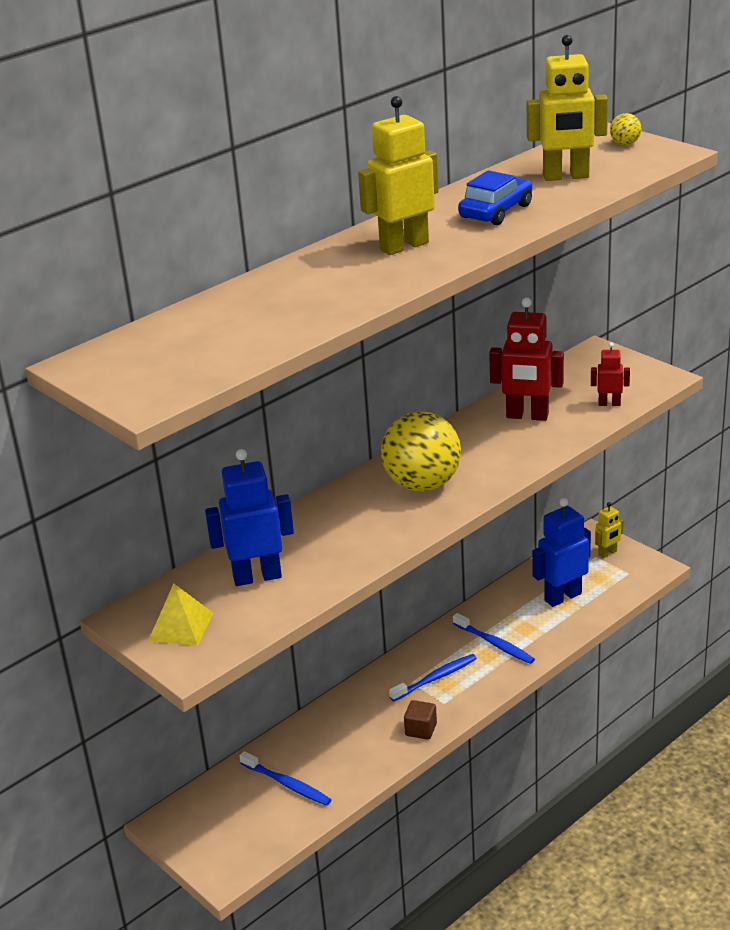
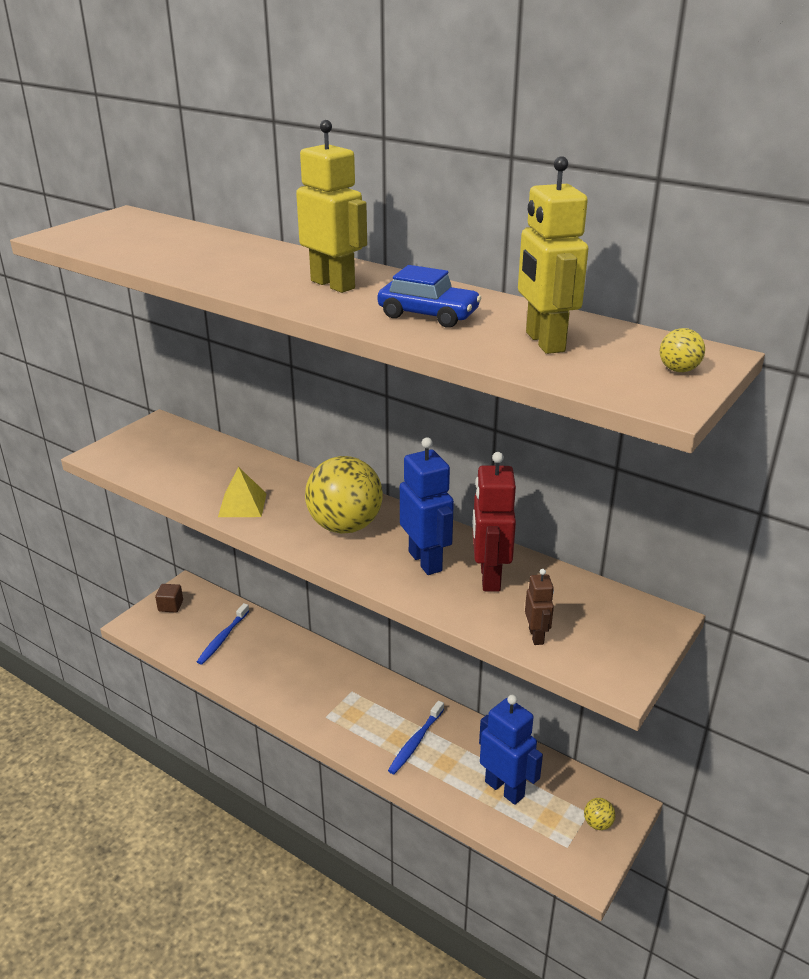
camera: 75 degrees right, 0 degrees up
yellow pyramid [148,584,213,646] -> yellow pyramid moved to [218,467,267,517]
blue robot [205,449,294,586] -> blue robot moved to [400,437,454,575]
blue toothbrush [389,654,477,701] -> none
brown cube [404,700,437,740] -> brown cube moved to [155,584,183,613]
red robot [591,342,630,406] -> brown robot [525,569,554,645]
yellow robot [595,502,624,558] -> yellow ball [584,798,615,830]

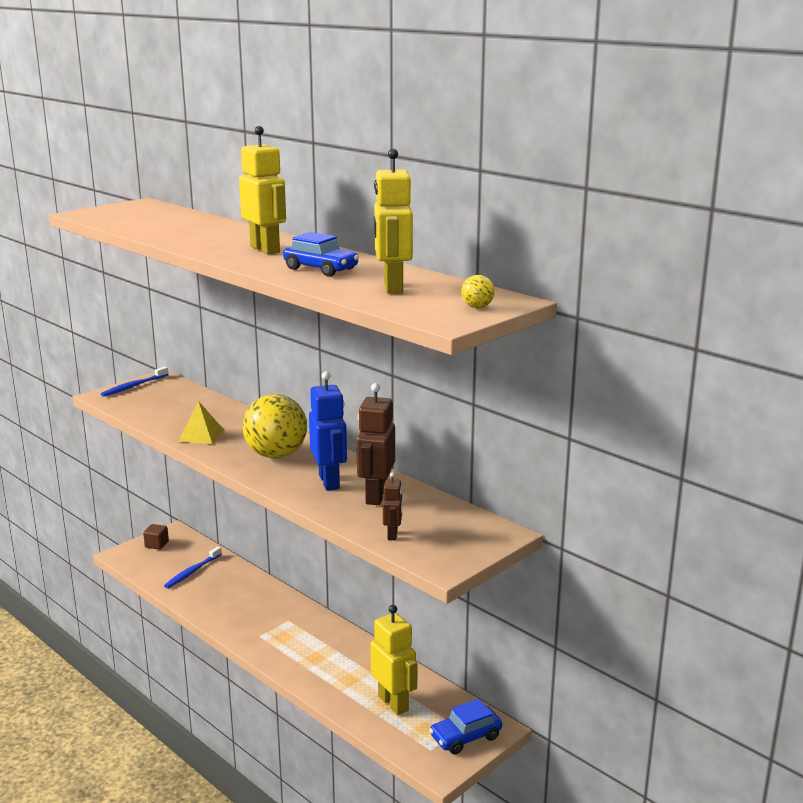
camera: 10 degrees right, 10 degrees down
blue toothbrush [388,701,444,774] -> blue toothbrush moved to [101,367,169,397]
red robot [473,452,516,592] -> brown robot [356,383,395,505]
blue robot [479,695,543,805] -> yellow robot [371,605,417,715]
yellow ball [584,798,615,830] -> blue car [429,699,502,754]

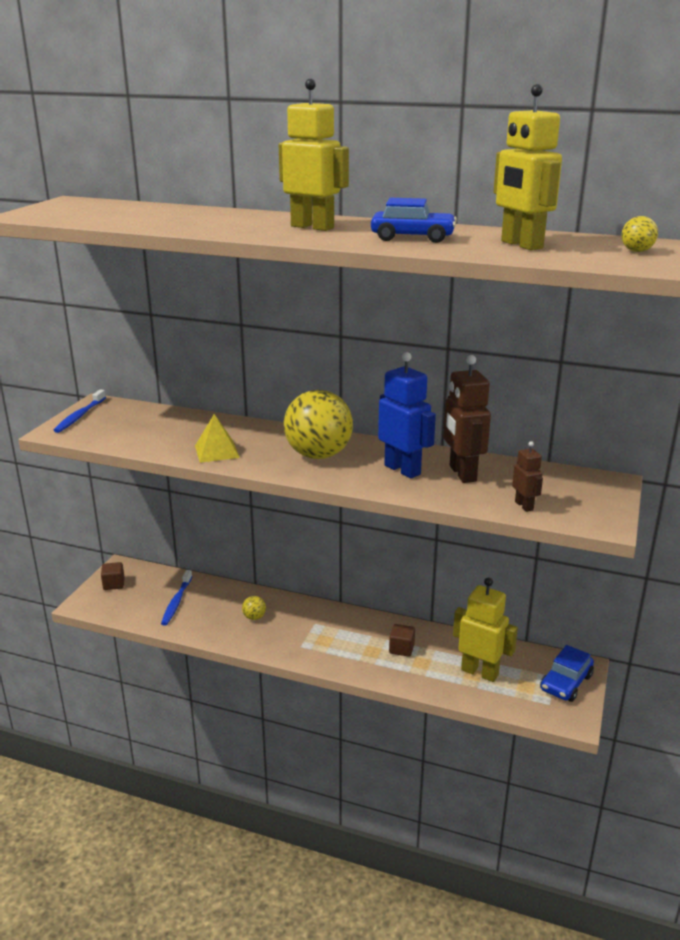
camera: 25 degrees left, 5 degrees up
none -> yellow ball [242,596,266,620]
none -> brown cube [389,624,415,657]

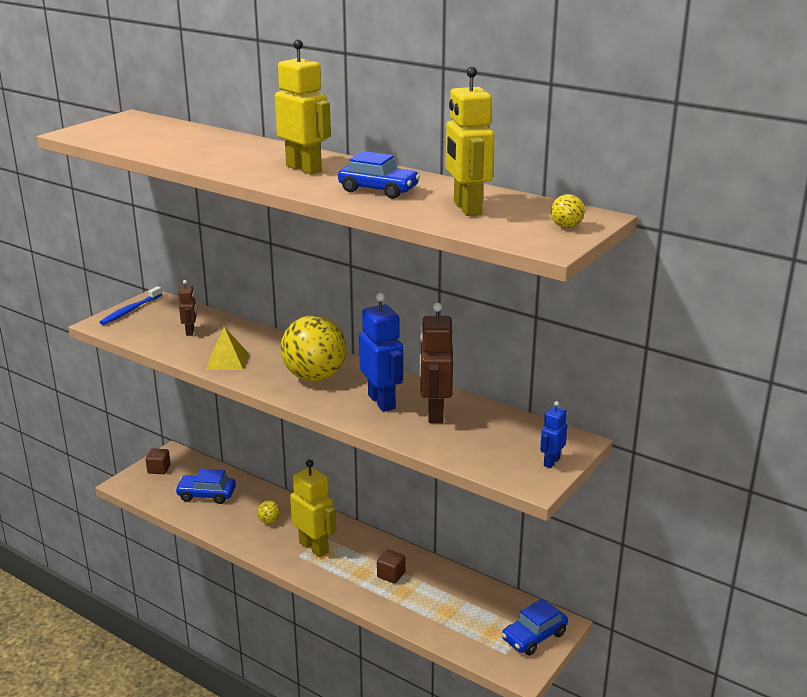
camera: 15 degrees right, 0 degrees up
blue toothbrush [161,570,192,626] -> blue car [175,469,236,504]
yellow robot [453,577,518,682] -> yellow robot moved to [290,459,336,557]
brown robot [512,441,543,512] -> brown robot moved to [179,280,197,336]
none -> blue robot [540,401,568,468]

